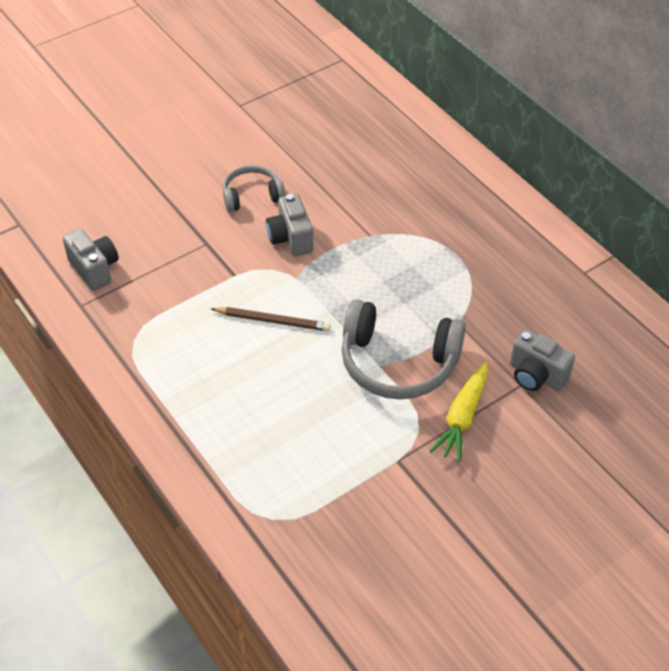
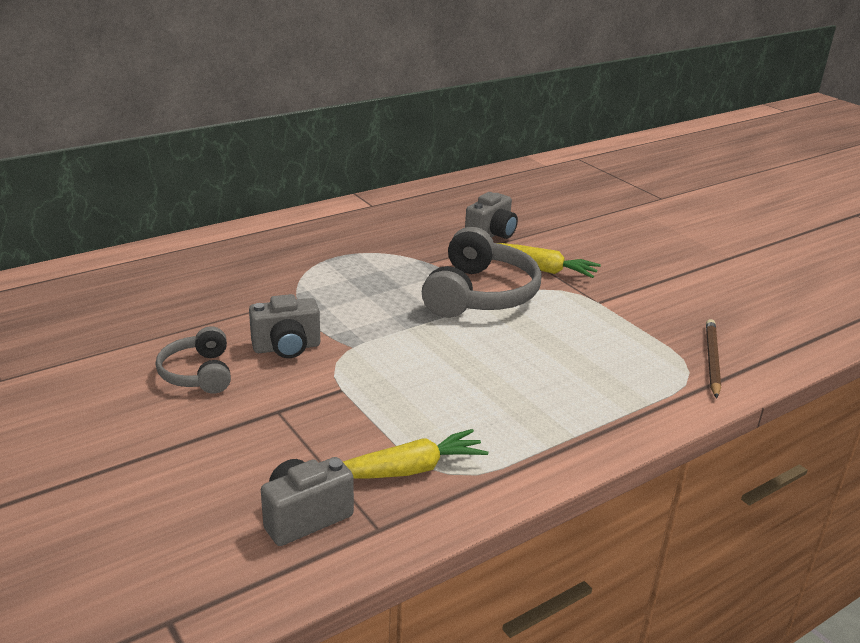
camera: 90 degrees left, 20 degrees down
brown pencil [211,307,331,331] -> brown pencil moved to [706,319,721,399]
none -> yellow carrot [343,429,488,479]

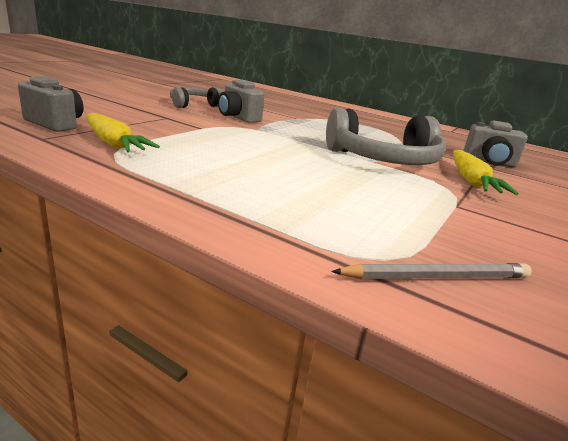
camera: 65 degrees right, 5 degrees down
brown pencil [706,319,721,399] -> grey pencil [331,263,532,279]

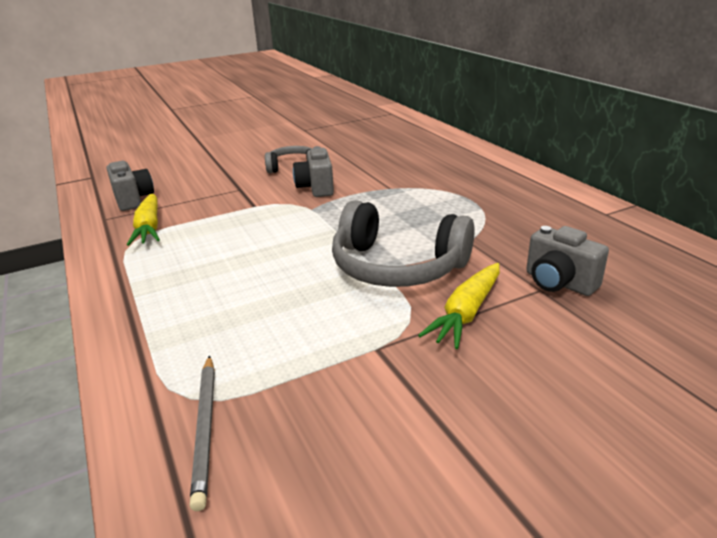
camera: 35 degrees right, 5 degrees up
grey pencil [331,263,532,279] -> grey pencil turned 60 degrees clockwise [190,355,215,511]

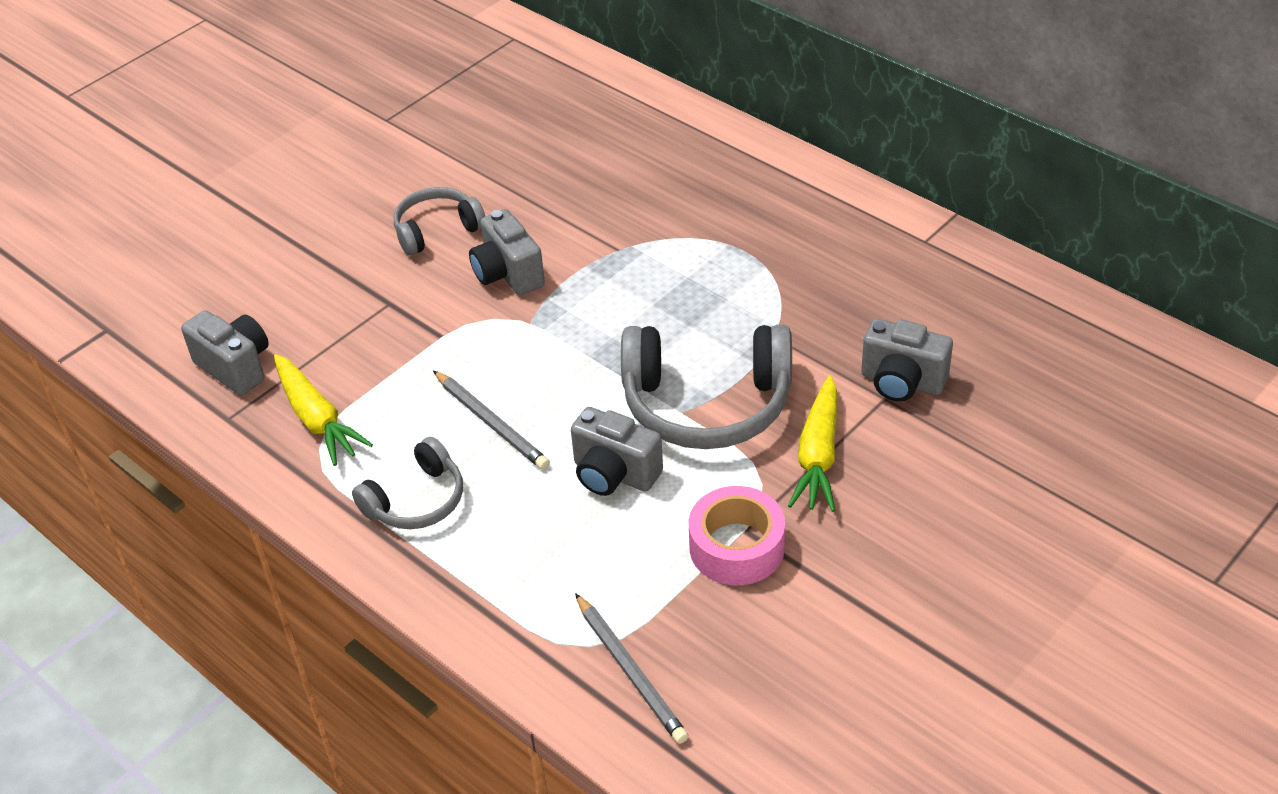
camera: 20 degrees left, 15 degrees up
none -> grey headphones [352,437,463,529]
none -> grey pencil [433,370,550,470]
none -> grey camera [571,407,663,496]
none -> pink tape [689,486,785,585]

